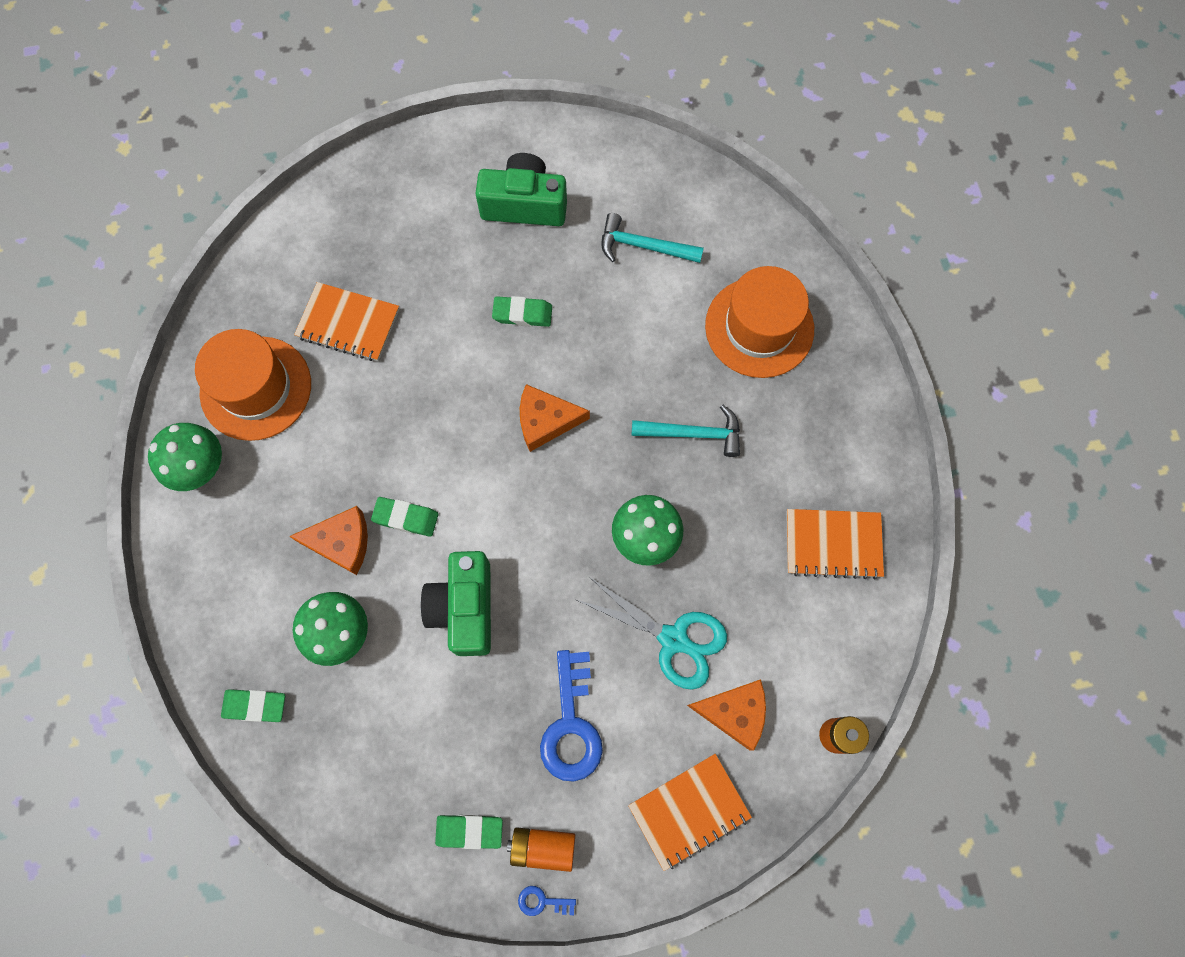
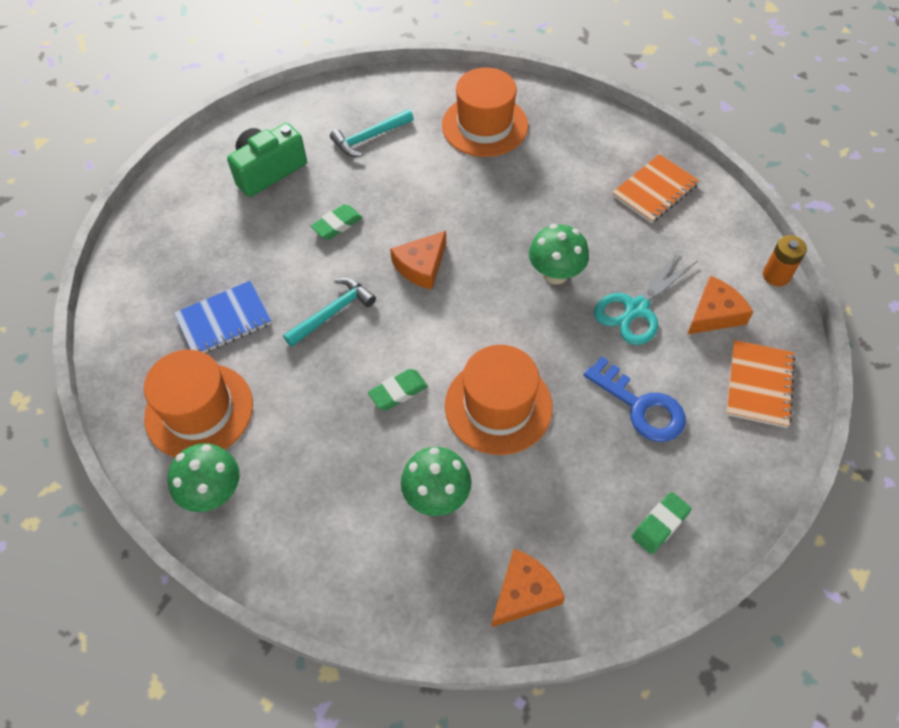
camera: 45 degrees left, 15 degrees down
green eraser [221,689,285,722] -> none
orange cheese [289,506,368,575] -> orange cheese moved to [491,549,565,627]
orange notebook [294,282,399,361] -> blue notebook [174,281,272,353]
green camera [421,551,491,656] -> orange hat [445,345,553,455]
orange battery [507,827,575,872] -> none
blue key [518,886,576,916] -> none
turquoise scissors [577,576,727,690] -> turquoise scissors turned 150 degrees clockwise [594,251,697,345]
turquoise hammer [632,405,740,457] -> turquoise hammer moved to [283,278,376,347]

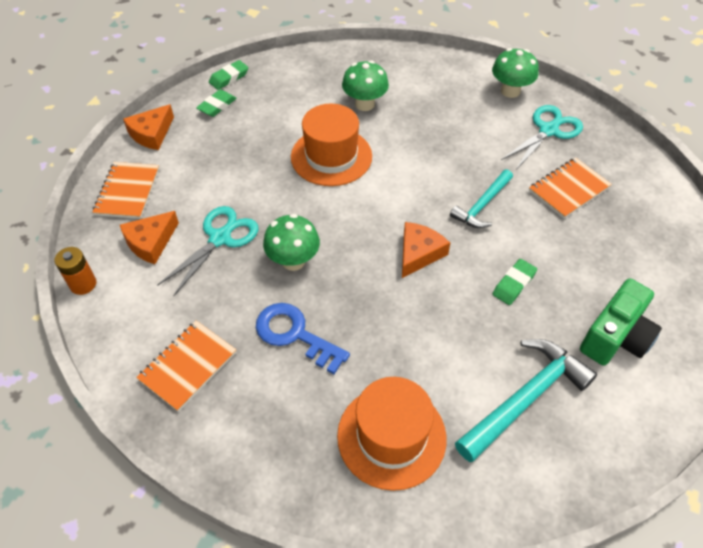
camera: 170 degrees right, 5 degrees down
orange hat [144,349,253,457] -> turquoise scissors [501,105,583,171]
blue notebook [174,281,272,353] -> orange notebook [529,158,612,219]
turquoise hammer [330,109,414,157] -> turquoise hammer [455,339,597,462], size x1.58
green eraser [368,369,428,410] -> green eraser moved to [209,60,248,90]
orange cheese [491,549,565,627] -> orange cheese moved to [123,104,174,150]
blue key [583,356,686,442] -> blue key moved to [256,303,350,374]

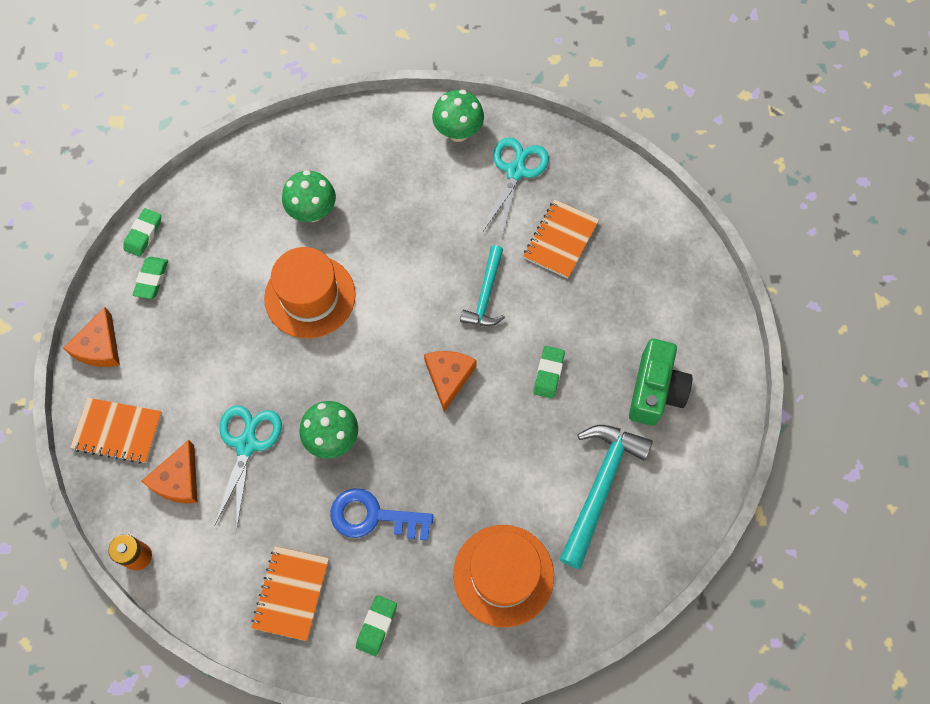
camera: 25 degrees left, 15 degrees up
orange notebook [92,162,159,219] -> orange notebook turned 60 degrees counterclockwise [70,398,162,464]
none -> green eraser [356,595,397,656]

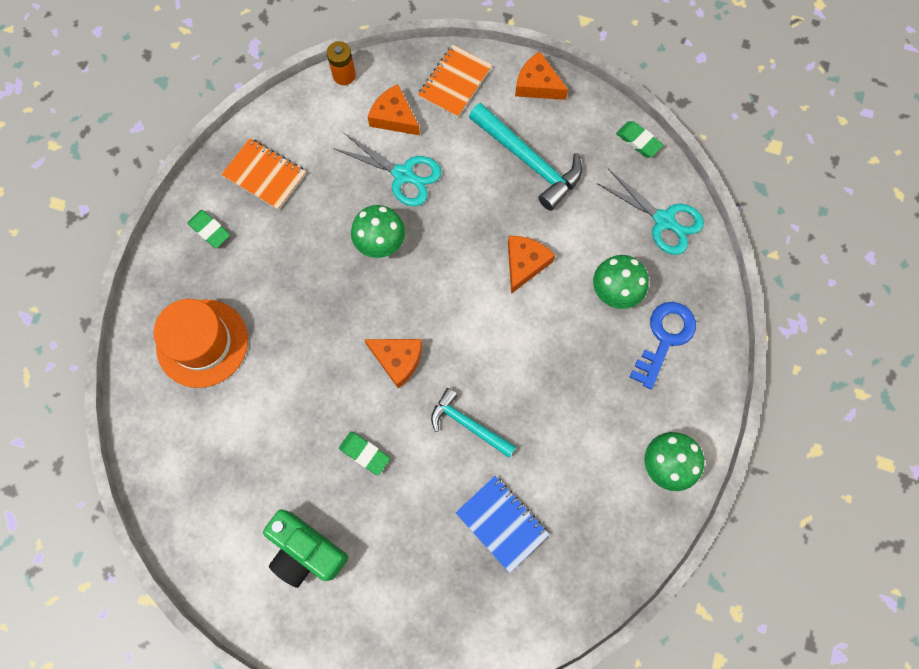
camera: 110 degrees right, 5 degrees up
green eraser [133,257,168,299] -> none
orange hat [264,247,356,338] -> orange cheese [508,236,555,294]
blue key [330,488,433,541] -> blue key moved to [630,302,696,389]
turquoise scissors [483,138,549,236] -> turquoise scissors moved to [596,169,704,255]
orange notebook [523,200,599,279] -> blue notebook [455,476,549,573]
turquoise hammer [560,425,653,569] -> turquoise hammer moved to [469,103,582,211]

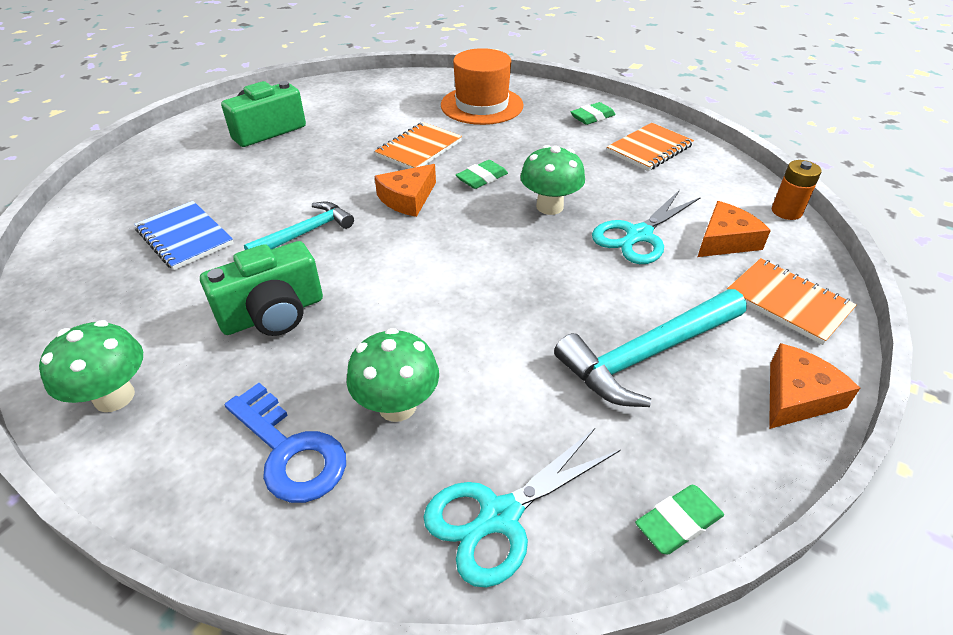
camera: 105 degrees right, 30 degrees down
green eraser [339,431,390,475] -> green eraser moved to [456,160,508,189]
blue notebook [455,476,549,573] -> blue notebook turned 75 degrees clockwise [134,201,234,270]
orange cheese [508,236,555,294] -> none
none -> green camera [200,241,323,336]
none -> orange notebook [375,122,462,169]

